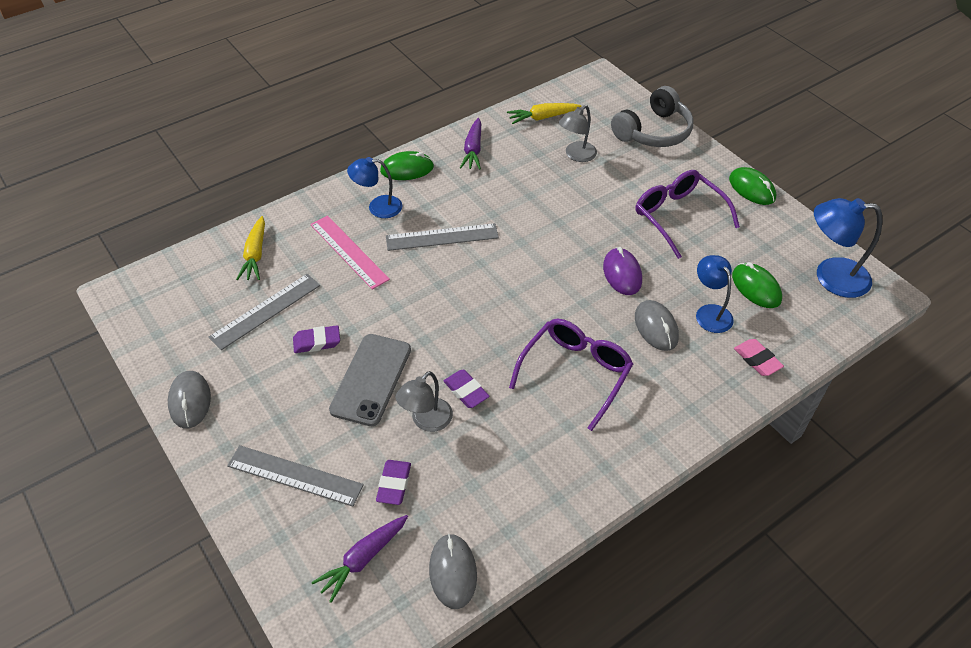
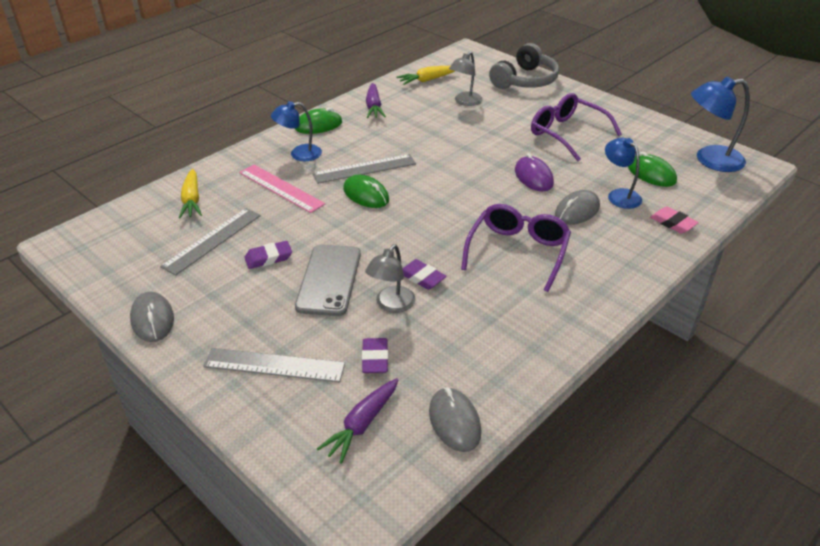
camera: 10 degrees left, 10 degrees down
grey mouse [635,300,679,351] -> grey mouse turned 75 degrees clockwise [555,190,600,225]
green mouse [729,167,776,205] -> green mouse moved to [343,175,389,208]

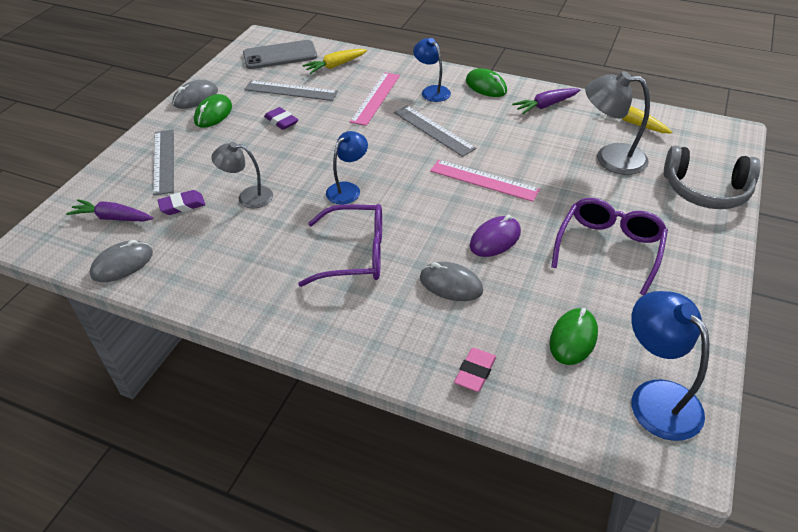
camera: 70 degrees right, 5 degrees up
grey phone [295,244,361,316] -> grey phone moved to [243,40,317,69]
green mouse [343,175,389,208] -> green mouse moved to [194,94,232,128]
purple eraser [403,259,447,290] -> none
grey lamp [449,52,483,106] -> grey lamp [585,71,650,175], size x1.51
blue lamp [605,138,642,209] -> blue lamp moved to [326,131,368,204]
none -> pink ruler [430,160,540,202]

